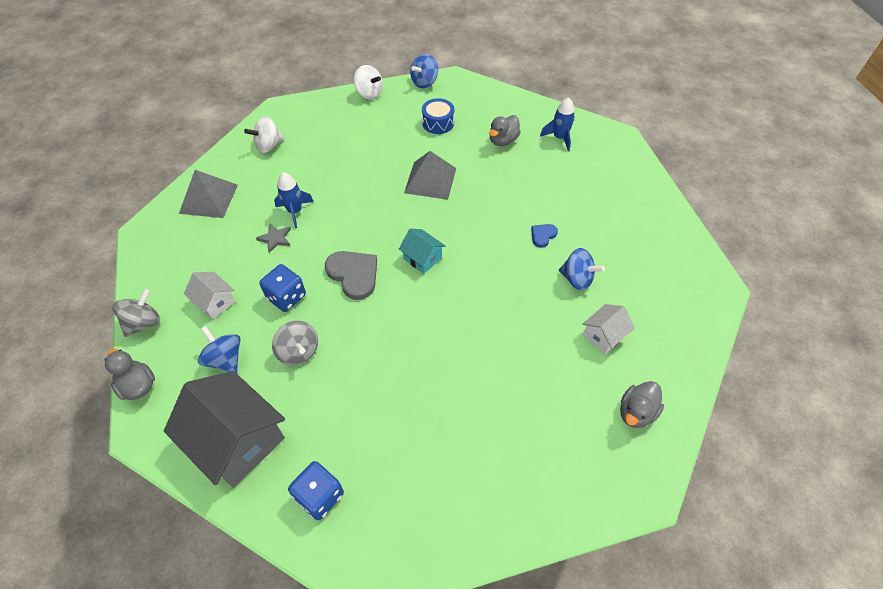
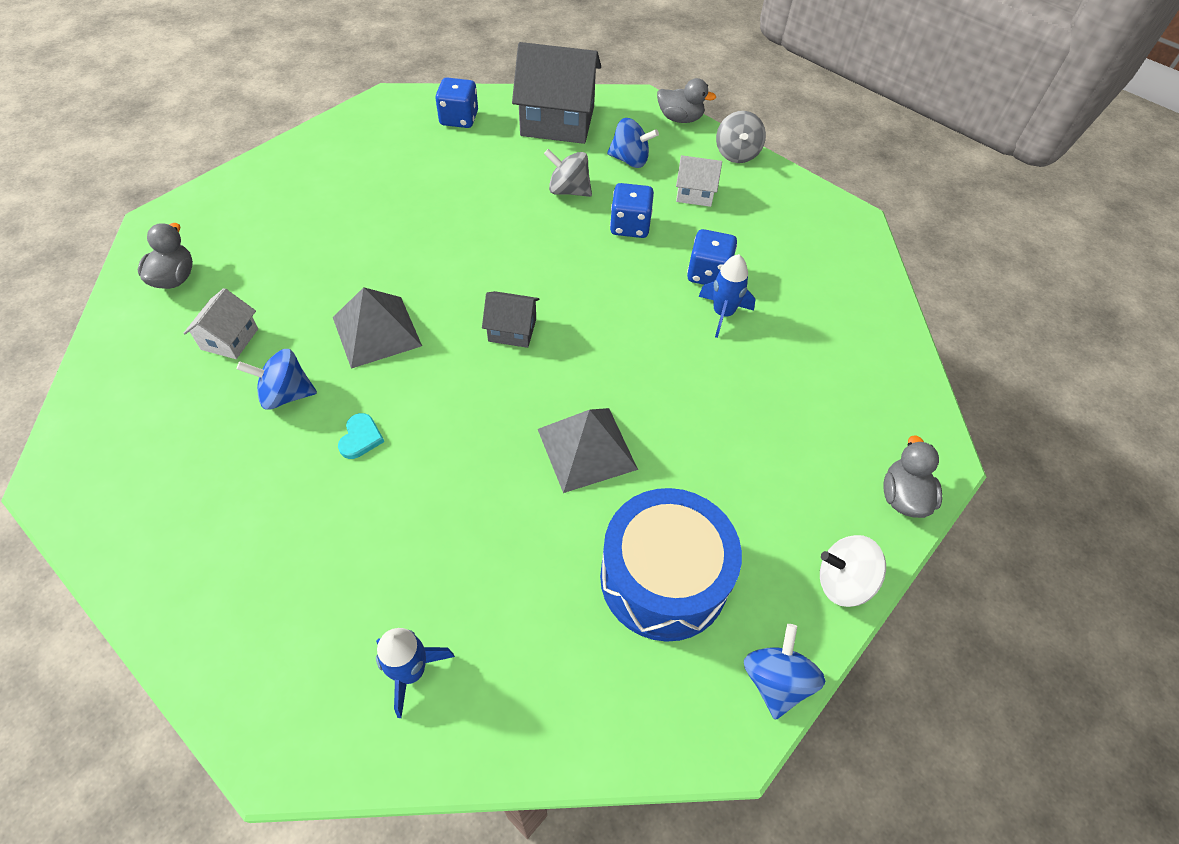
camera: 145 degrees right, 0 degrees up
grey pyramid [179,170,238,218] -> grey pyramid moved to [333,287,422,369]
white spinning top [244,116,284,153] -> none
grey star [256,224,291,253] -> blue dice [687,229,737,285]
grey heart [325,251,377,300] -> none
turquoise house [399,228,446,274] -> grey house [482,291,540,348]
blue drum [422,98,454,134] -> blue drum [600,488,742,642], size x1.88
grey duck [489,115,521,146] -> grey duck moved to [883,435,942,518]
blue heart [531,224,558,248] -> turquoise heart [338,413,384,459]

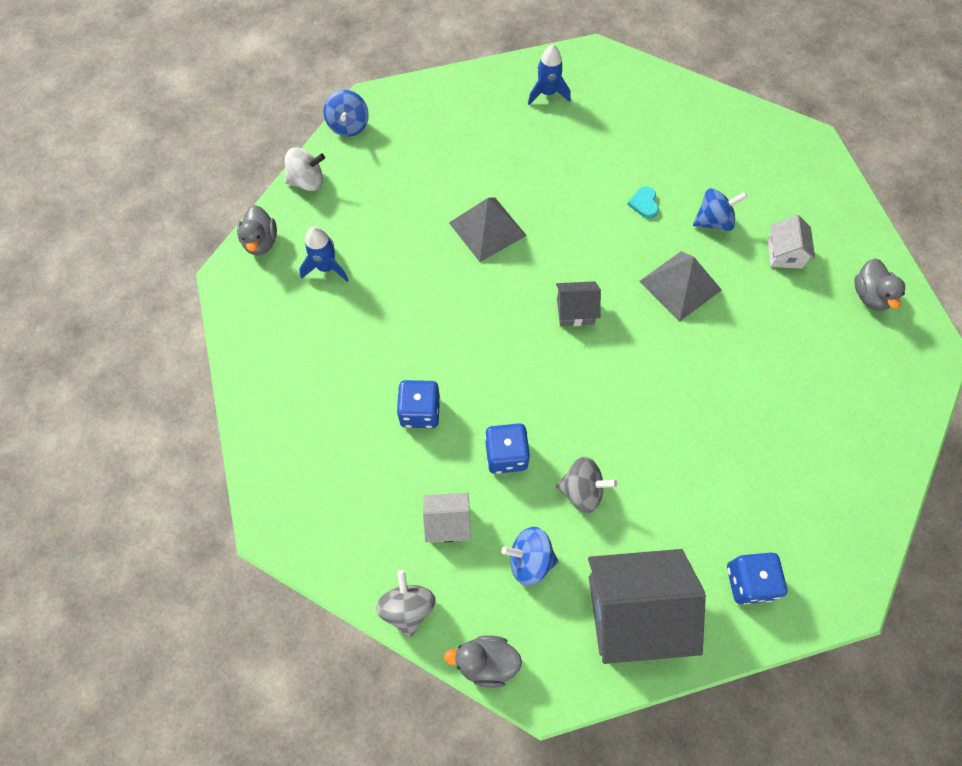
camera: 170 degrees right, 10 degrees up
blue drum [600,488,742,642] -> none
blue rocket [698,254,755,338] -> blue rocket moved to [299,227,349,282]

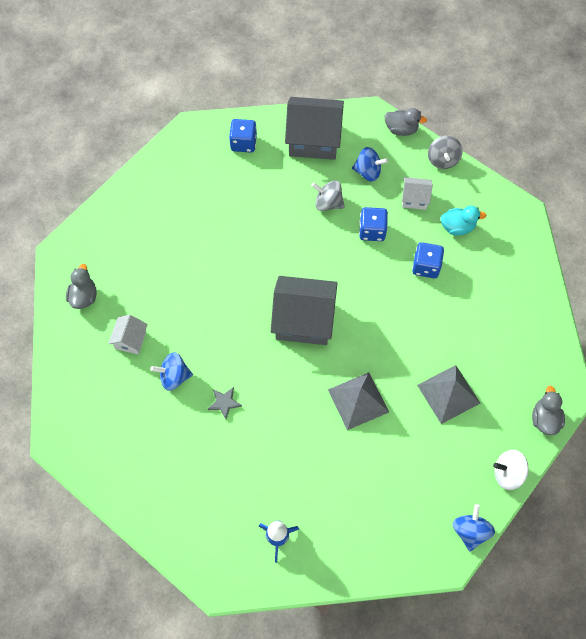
camera: 170 degrees left, 0 degrees up
blue rocket [299,227,349,282] -> none
grey house [556,281,601,326] -> grey house [271,276,337,345], size x1.99
turquoise heart [627,186,659,219] -> grey star [208,387,242,419]
grey pyramid [640,251,722,321] -> grey pyramid moved to [417,365,481,424]
none -> turquoise duck [440,206,486,236]

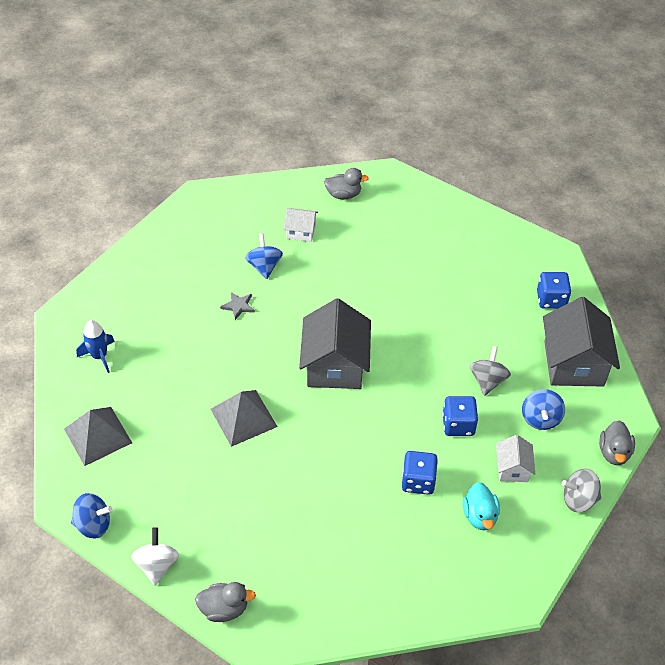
camera: 85 degrees right, 15 degrees down
grey pyramid [417,365,481,424] -> grey pyramid moved to [64,407,132,466]

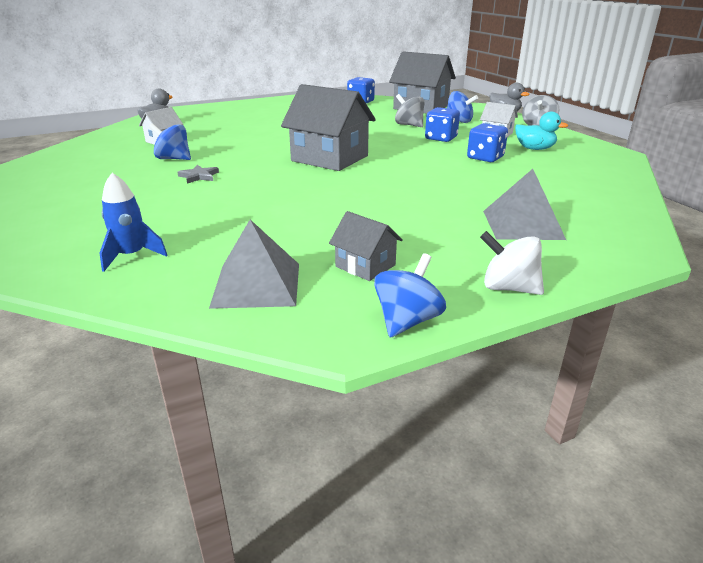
camera: 60 degrees left, 20 degrees down
grey duck [195,582,256,622] -> none
grey pyramid [211,390,278,447] -> grey pyramid moved to [483,169,566,240]
none -> grey house [329,211,403,281]

